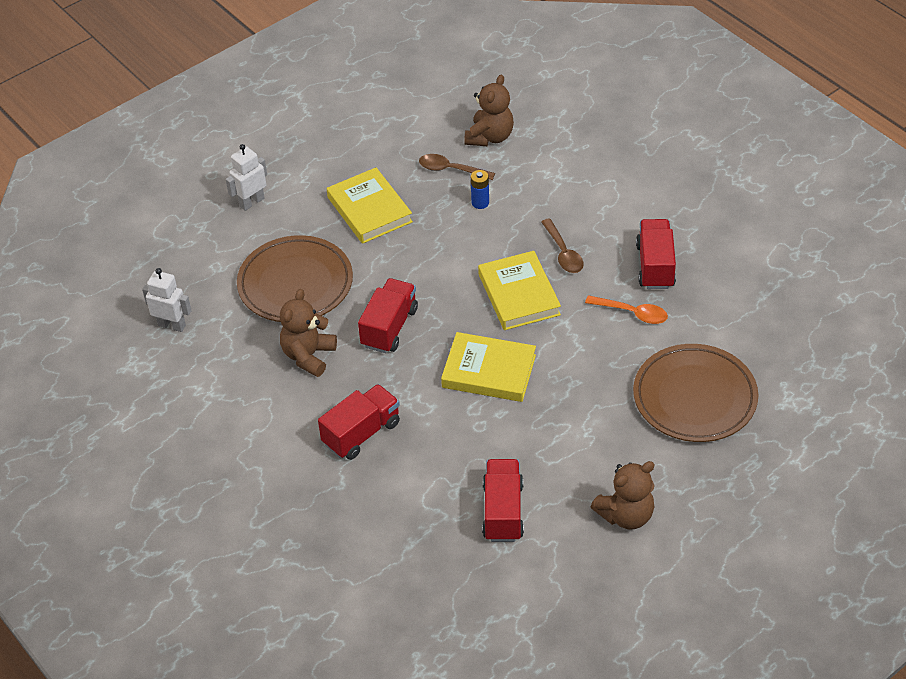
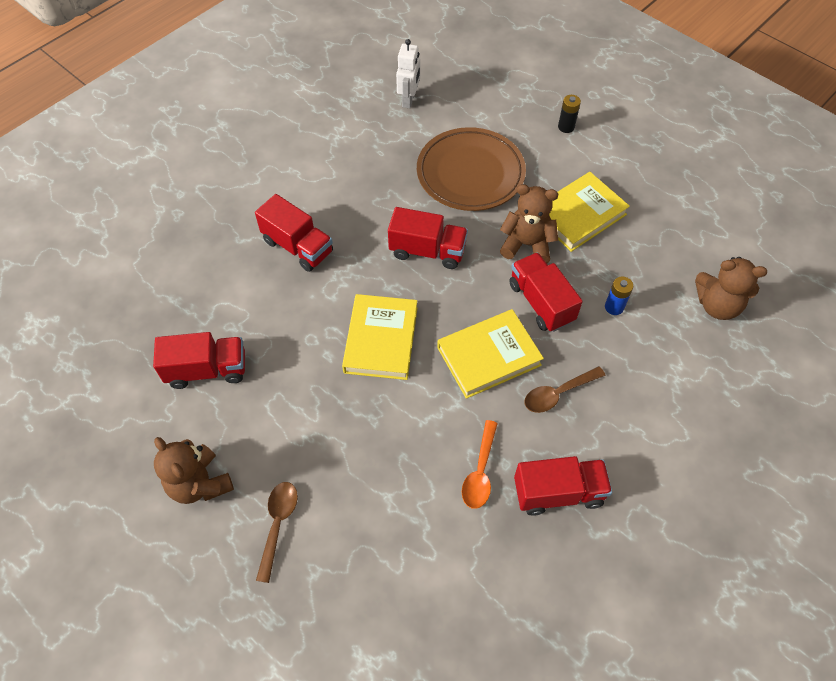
camera: 80 degrees right, 10 degrees up
white robot [226,144,267,211] -> black battery [558,95,581,133]
brown teddy bear [280,289,337,377] -> brown teddy bear moved to [500,184,558,263]
brown spoon [419,154,495,180] -> brown spoon moved to [256,482,298,583]
brown plate [633,344,758,442] -> none
none -> red truck [509,252,583,332]

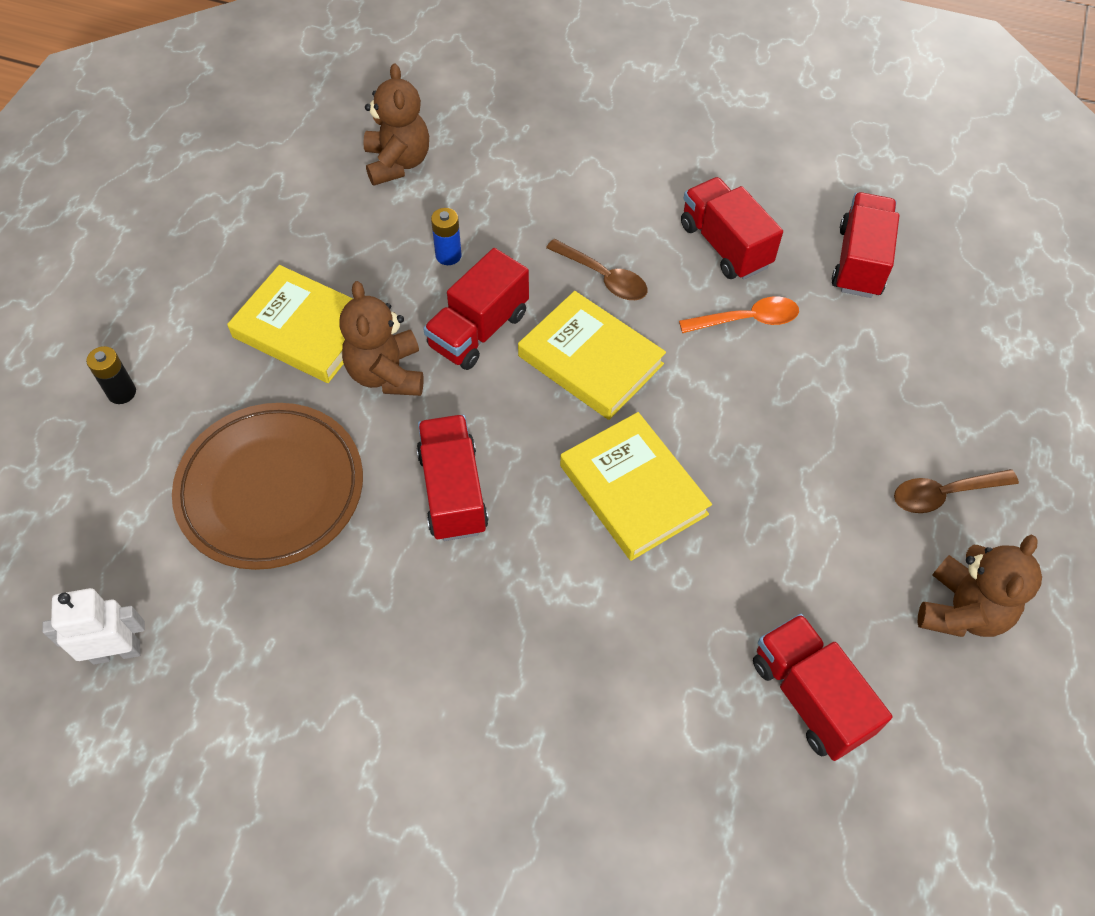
camera: 115 degrees left, 0 degrees up
red truck [255,194,333,272] -> red truck moved to [832,192,899,298]
yellow book [342,294,417,380] -> yellow book turned 75 degrees clockwise [560,412,712,561]

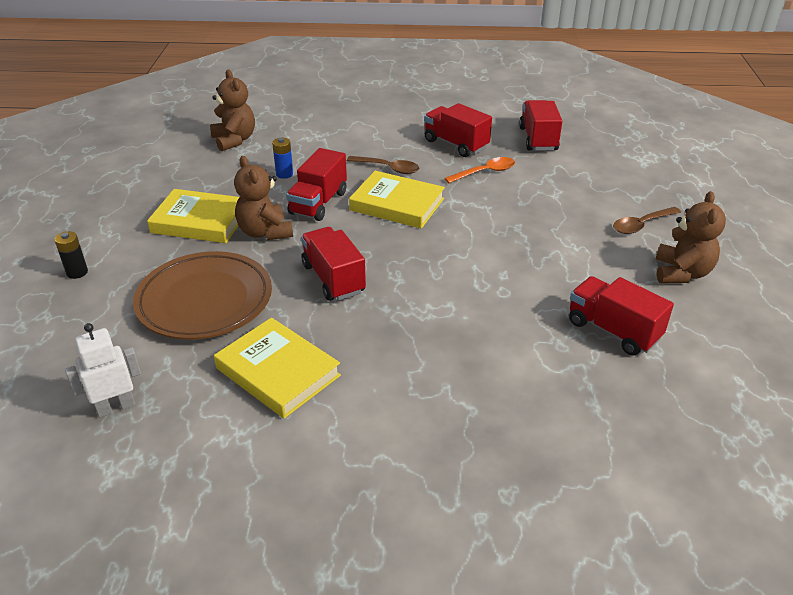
camera: 15 degrees left, 20 degrees down
yellow book [560,412,712,561] -> yellow book moved to [214,317,341,419]

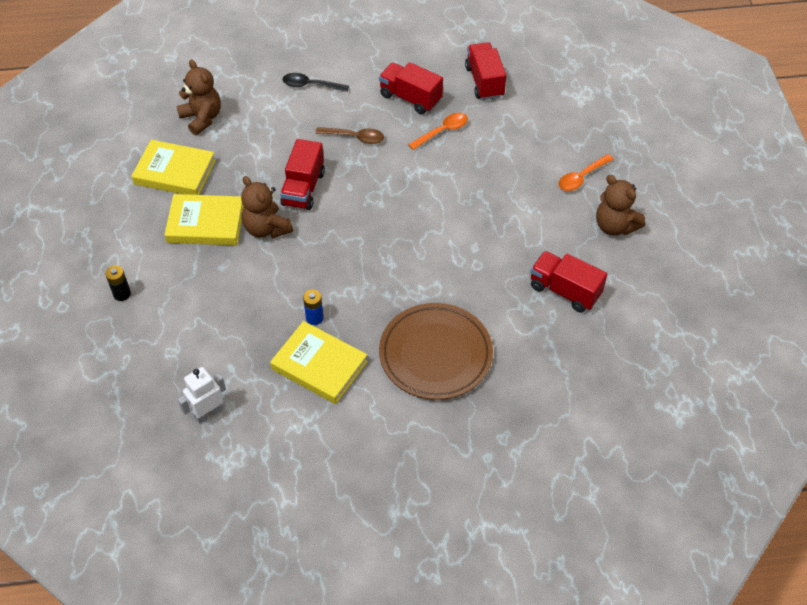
camera: 10 degrees left, 15 degrees up
brown plate [133,251,272,340] -> brown plate moved to [379,303,493,400]
blue battery [272,138,293,179] -> blue battery moved to [303,290,324,325]
red truck [301,227,366,301] -> none
yellow book [349,171,445,229] -> yellow book moved to [132,140,216,195]
brown spoon [613,207,681,234] -> orange spoon [558,154,614,191]
brown teddy bear [656,191,726,284] -> brown teddy bear turned 135 degrees clockwise [596,175,645,235]
none -> black spoon [283,73,349,92]

